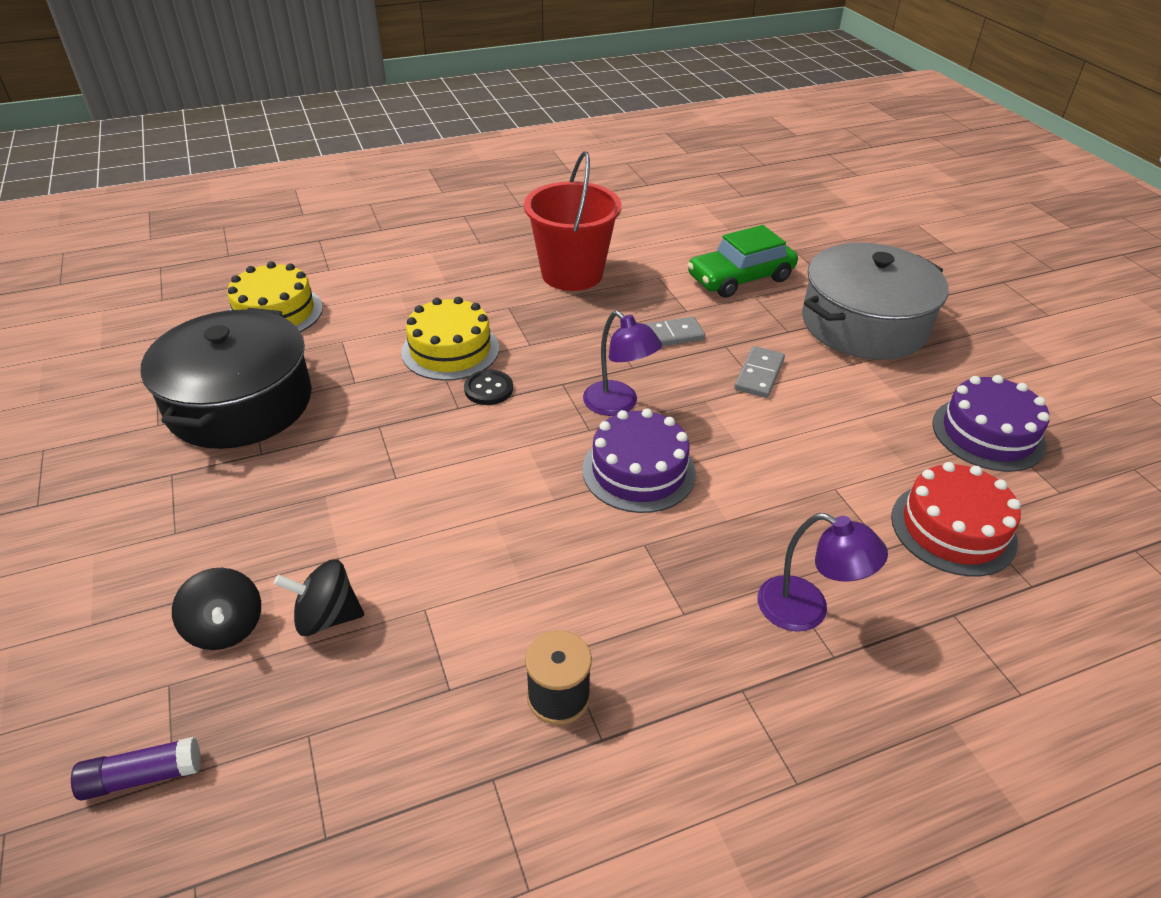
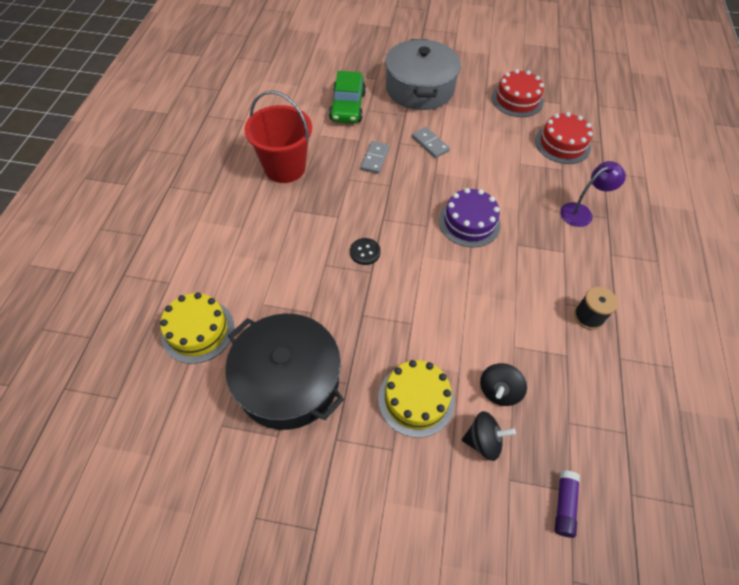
camera: 60 degrees left, 15 degrees up
yellow cake [401,297,499,381] -> yellow cake moved to [378,360,454,438]
purple lamp [583,311,662,416] -> none
purple cake [932,375,1049,472] -> red cake [492,69,544,117]

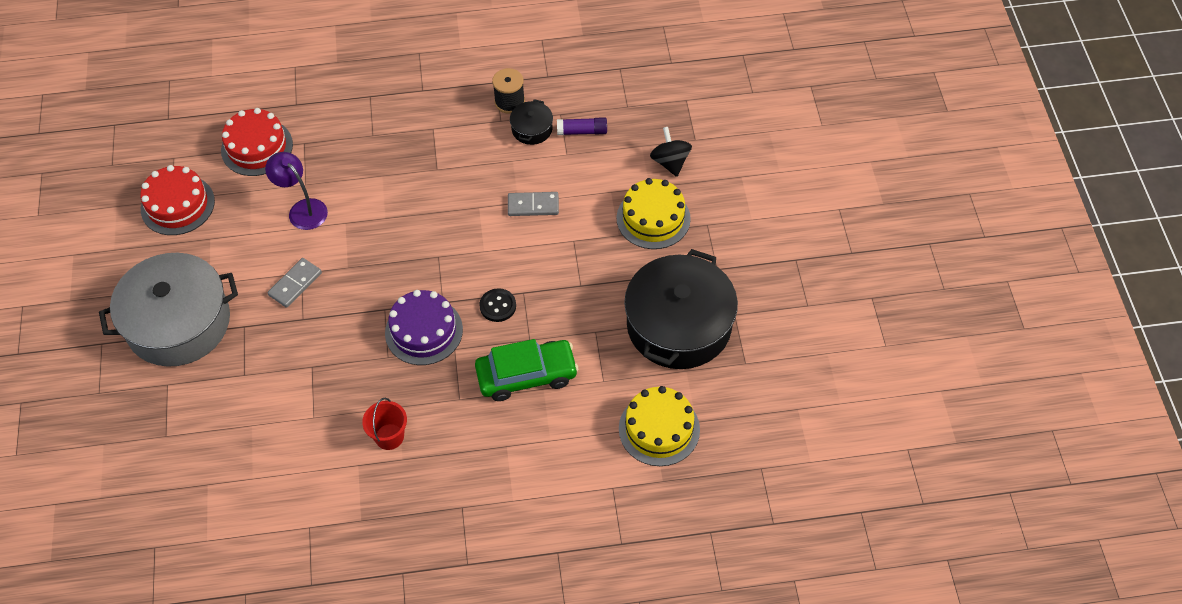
camera: 105 degrees left, 0 degrees up
red bucket [245,91,312,183] -> red bucket [362,398,407,450], size x0.50
green car [329,71,366,123] -> green car moved to [475,339,578,401]
grey domino [360,141,390,174] -> grey domino moved to [508,192,559,216]
purple cake [439,188,501,247] -> purple cake moved to [385,290,463,365]
black spinning top [480,363,527,406] -> none
purple glue stick [555,470,580,538] -> purple glue stick moved to [557,117,607,135]
purple lamp [560,161,626,227] -> purple lamp moved to [265,152,328,230]
none -> black pot [510,99,553,145]

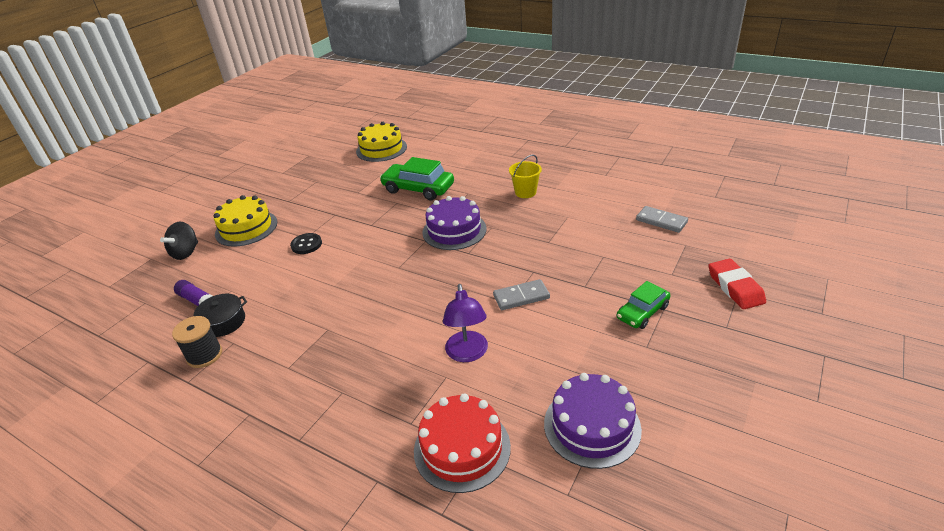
camera: 140 degrees left, 20 degrees down
grey pot [99,253,238,367] -> green car [617,281,670,329]
red cake [140,165,215,235] -> purple cake [544,373,642,469]
red bucket [362,398,407,450] -> yellow bucket [509,155,542,198]
black button [479,288,516,322] -> black button moved to [290,233,322,254]
grey domino [508,192,559,216] -> grey domino moved to [636,206,688,233]
black pot [624,249,738,369] -> none
none -> red eraser [709,259,766,309]

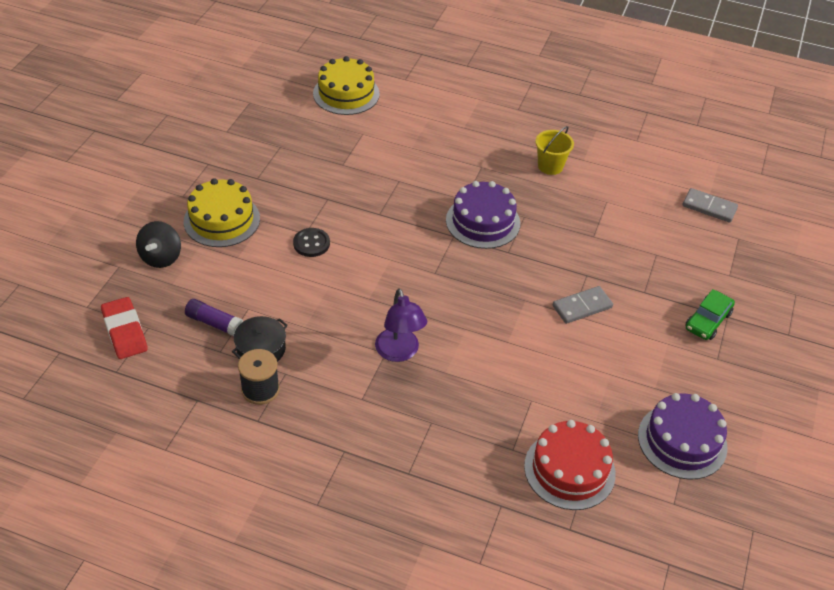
camera: 15 degrees left, 10 degrees up
green car [380,157,454,200] -> none
purple lamp [443,284,488,362] -> purple lamp moved to [375,288,427,362]
red eraser [709,259,766,309] -> red eraser moved to [101,297,148,359]

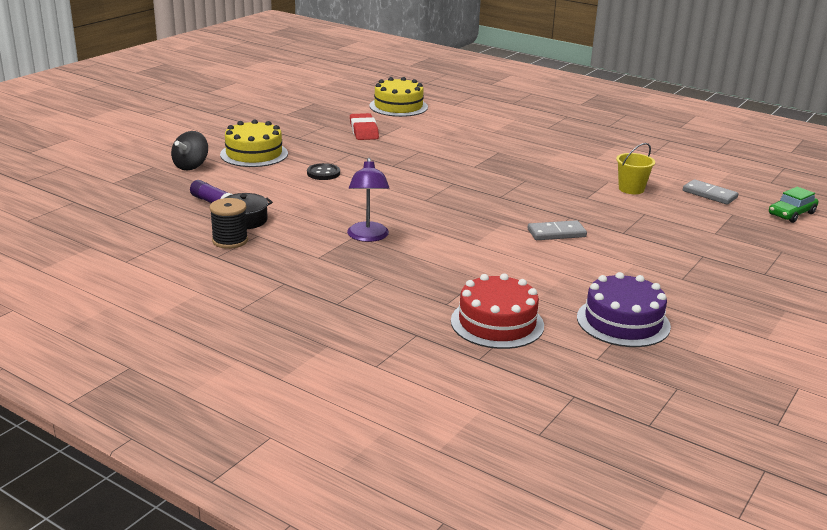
camera: 15 degrees right, 20 degrees down
red eraser [101,297,148,359] -> red eraser moved to [350,113,379,140]
purple cake [446,181,520,249] -> none
yellow bucket [535,126,574,175] -> yellow bucket moved to [616,143,655,194]
green car [685,289,735,340] -> green car moved to [769,187,818,223]

